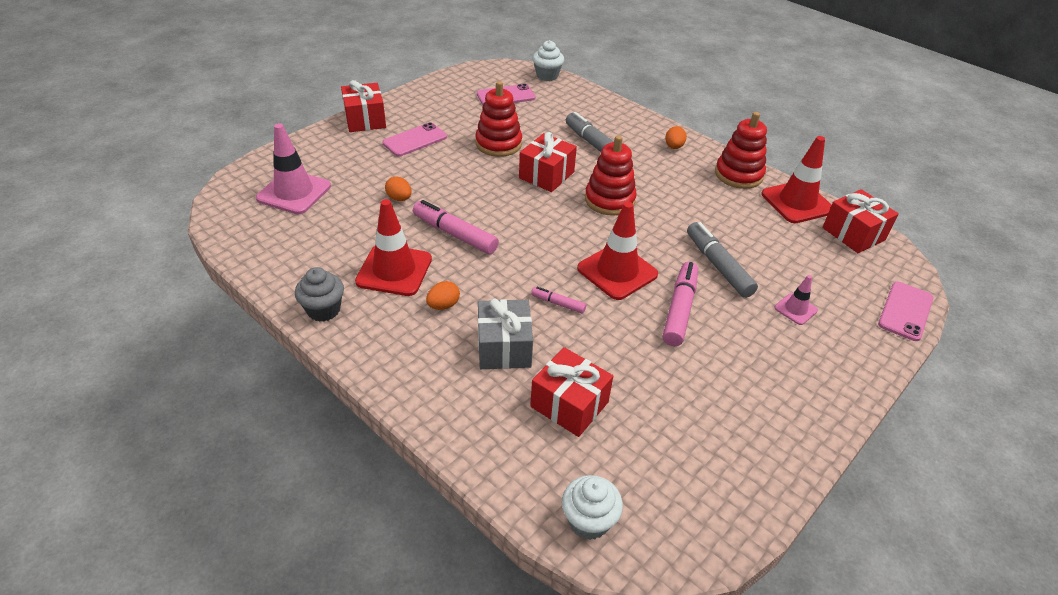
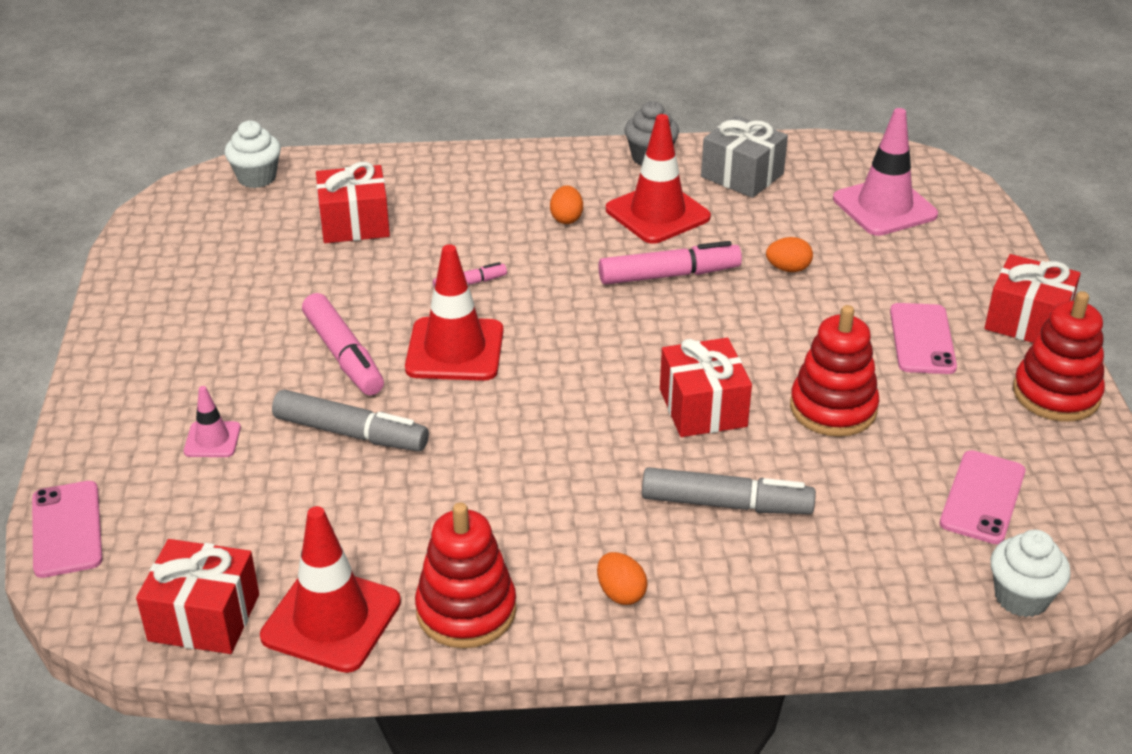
camera: 135 degrees right, 5 degrees down
grey gift [478,299,533,369] -> grey gift moved to [701,115,788,198]
red stacking toy [585,135,637,216] -> red stacking toy moved to [1013,291,1105,422]

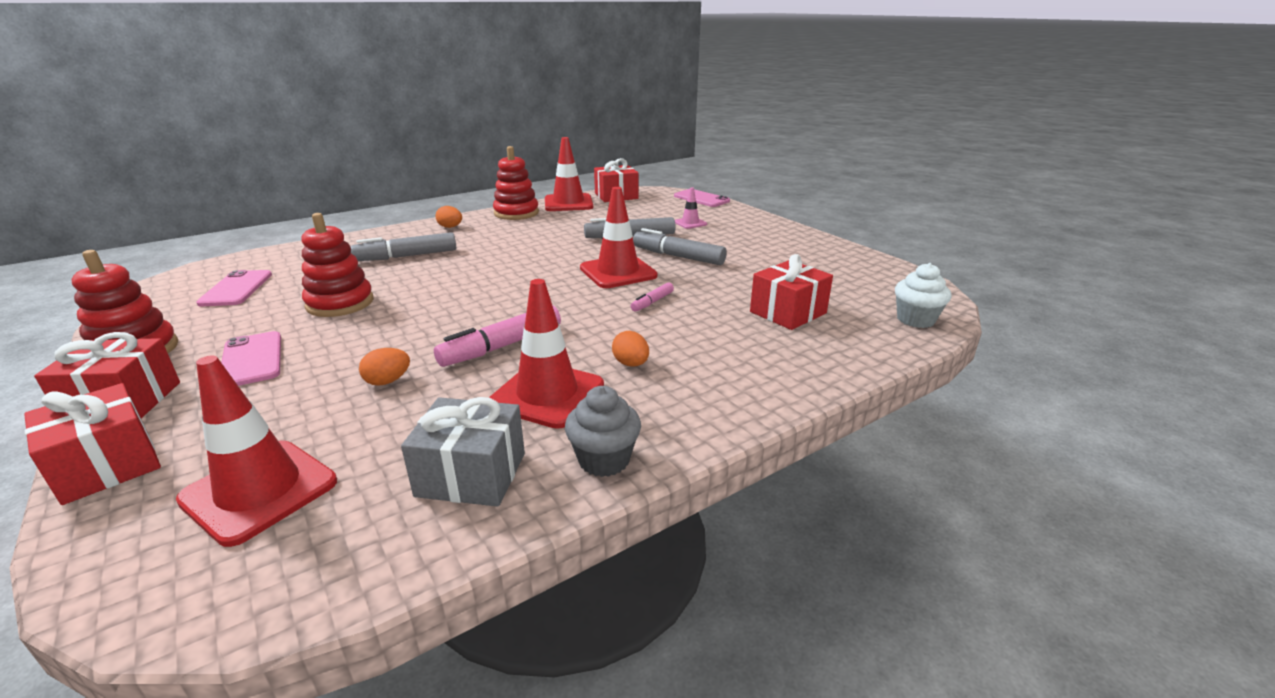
camera: 150 degrees right, 10 degrees down
pink marker [302,293,384,395] -> grey marker [633,228,727,265]
red gift [660,338,752,437] -> red gift moved to [24,383,161,505]
pink traffic cone [833,108,938,236] -> red traffic cone [176,356,337,547]
white cupcake [990,530,1071,617] -> none

